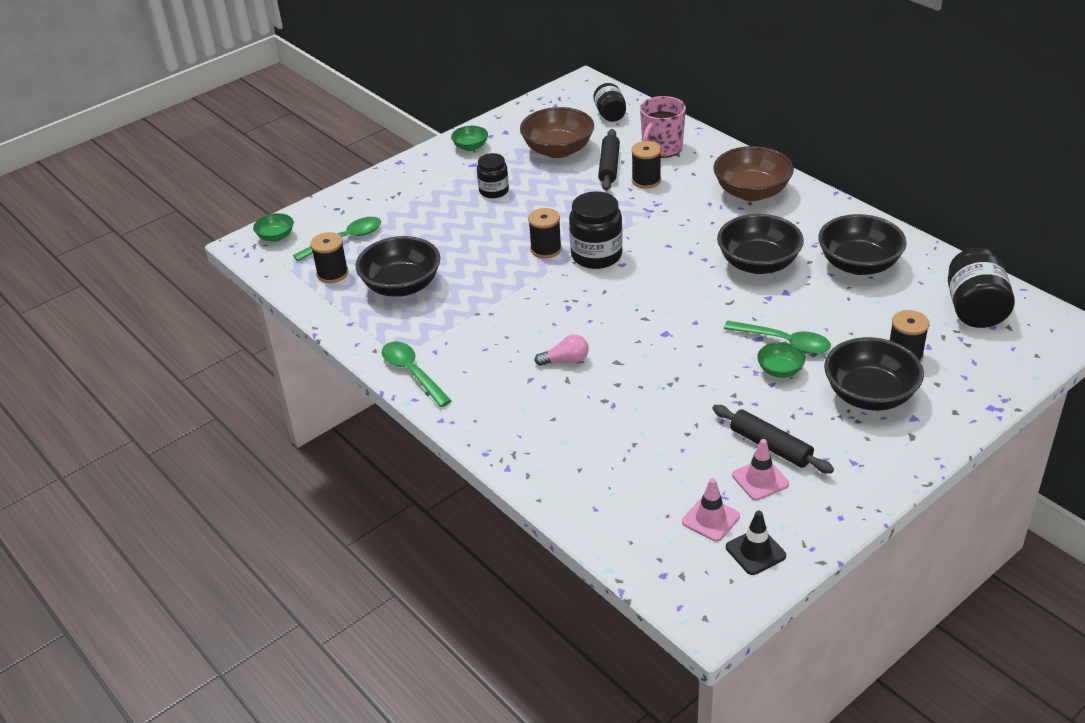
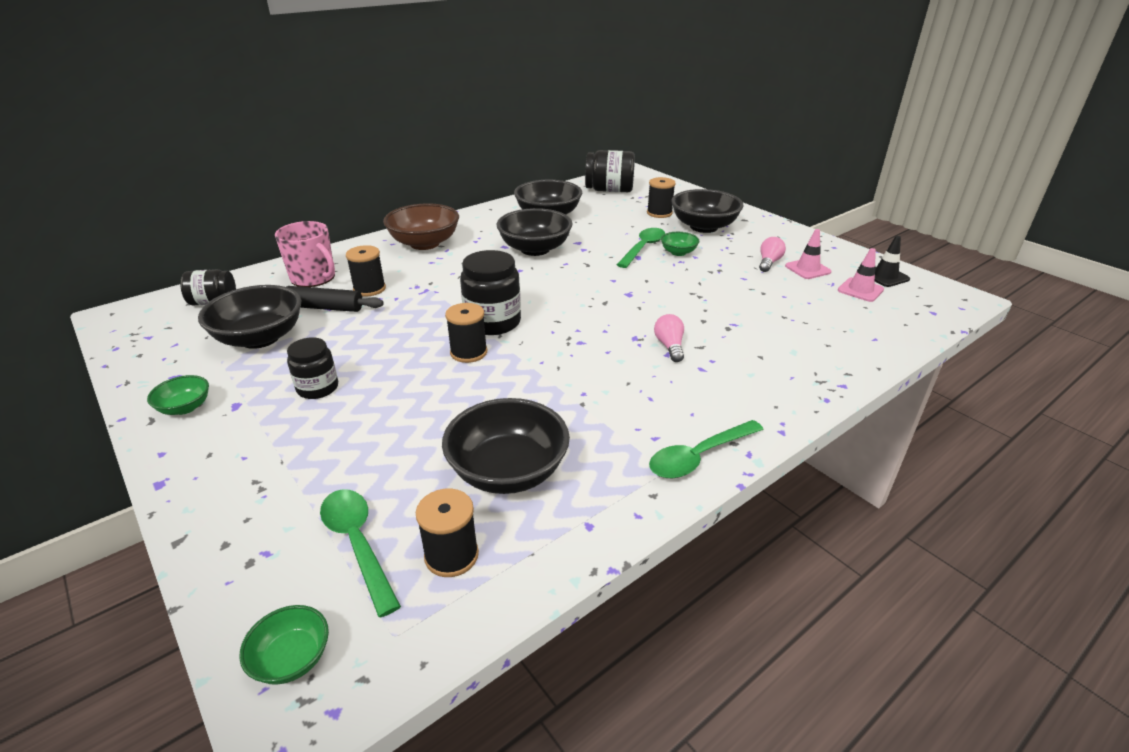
camera: 90 degrees left, 5 degrees down
brown bowl [520,107,594,158] -> black bowl [198,285,301,349]
black rolling pin [712,405,834,474] -> pink light bulb [759,237,786,272]

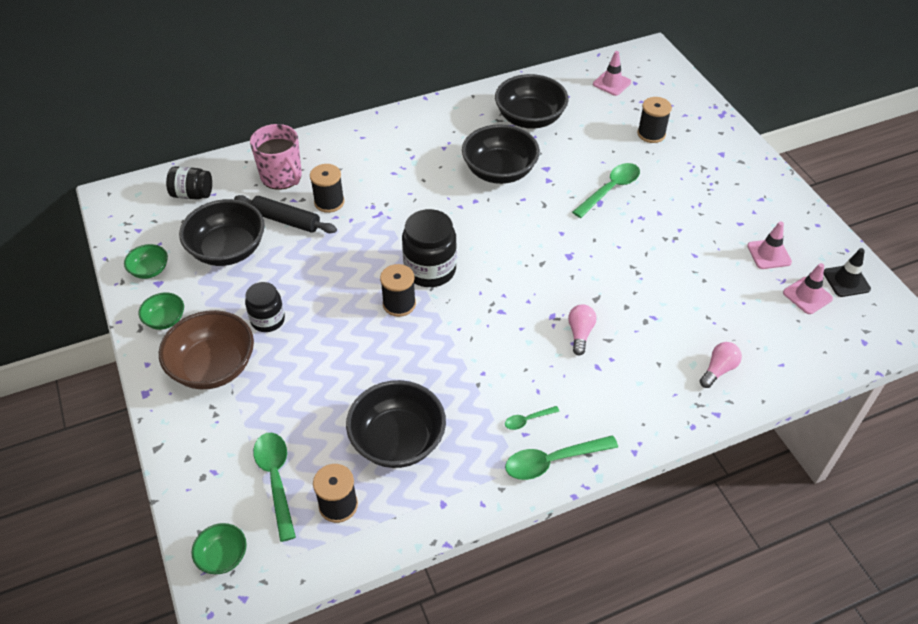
camera: 15 degrees right, 15 degrees up
brown bowl [383,203,459,250] -> brown bowl moved to [159,310,254,389]
black jar [585,150,635,192] -> pink traffic cone [593,51,631,96]
green bowl [661,232,699,256] -> green bowl moved to [124,244,168,279]
black bowl [671,189,744,233] -> none
pink light bulb [759,237,786,272] -> pink light bulb moved to [700,342,742,388]
none -> green spoon [505,406,560,430]

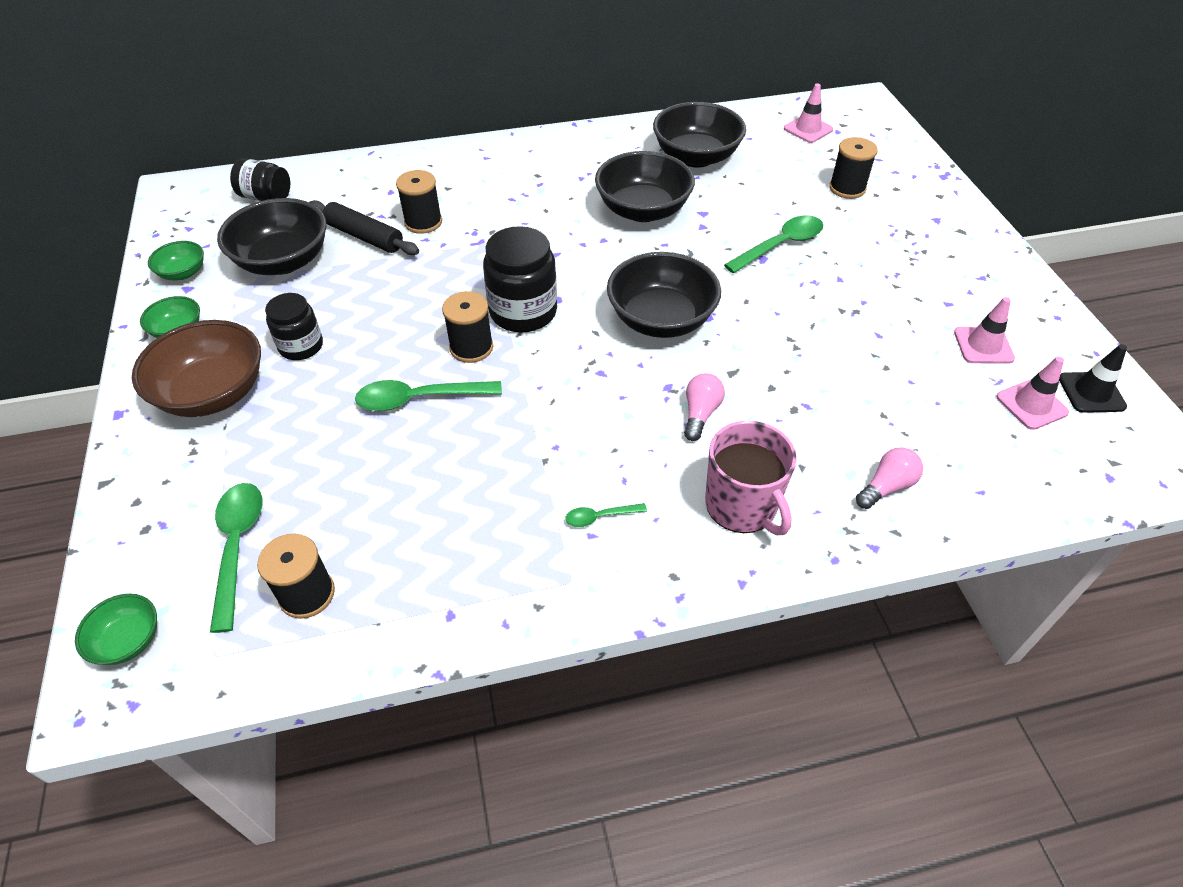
camera: 10 degrees right, 0 degrees up
pink mug [250,124,302,190] -> pink mug moved to [705,421,797,535]
black bowl [346,380,446,468] -> black bowl moved to [607,252,721,338]
green spoon [505,435,618,480] -> green spoon moved to [355,380,502,411]

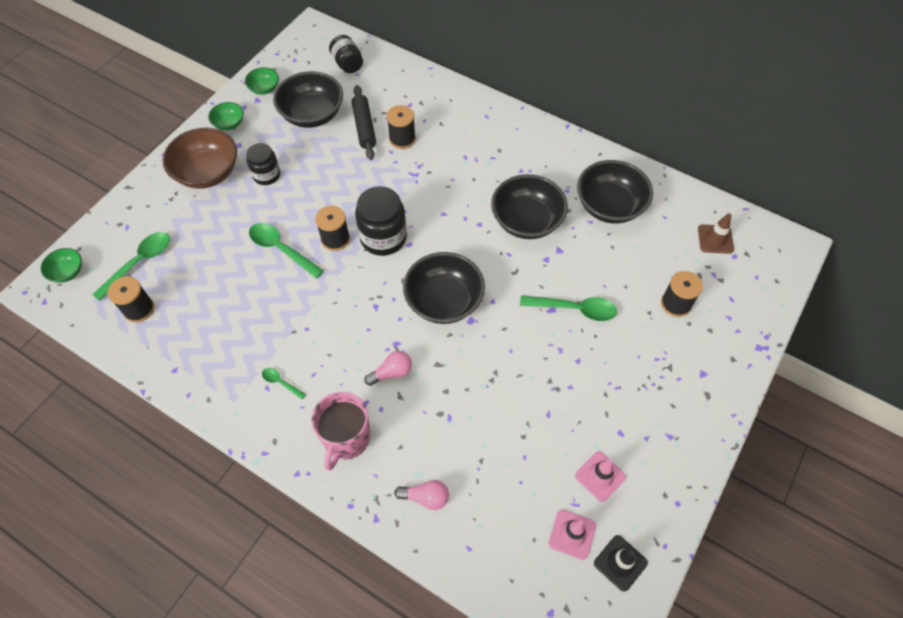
camera: 45 degrees right, 10 degrees up
pink traffic cone [784,83,833,143] -> brown traffic cone [698,213,734,254]

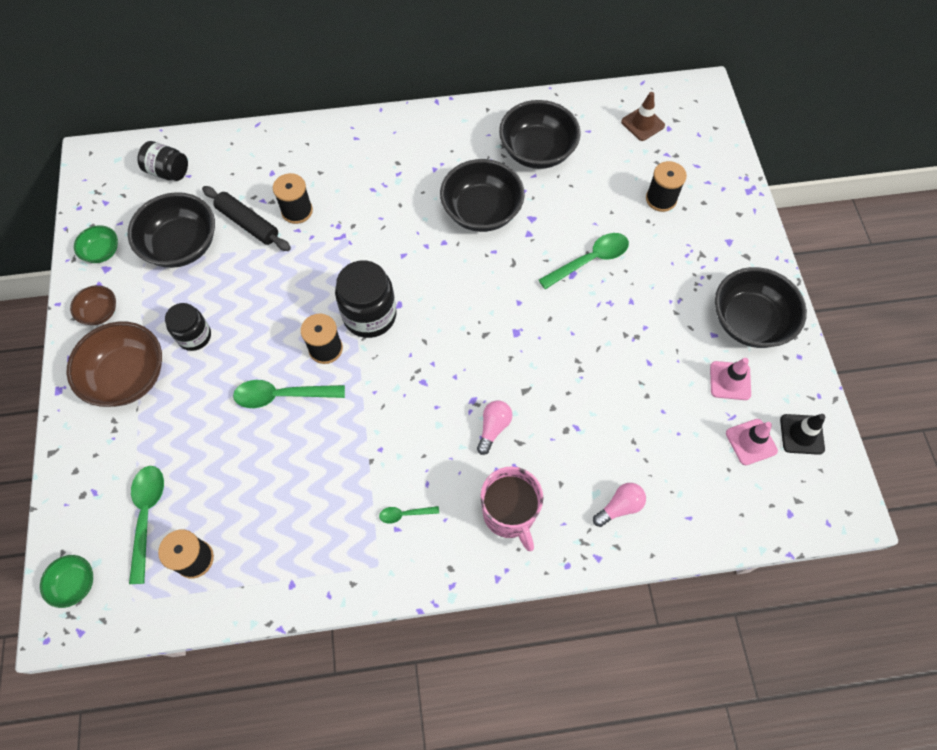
camera: 40 degrees left, 5 degrees up
green bowl [208,102,244,131] -> brown bowl [70,285,116,325]
black bowl [403,252,485,324] -> black bowl moved to [715,267,807,348]

